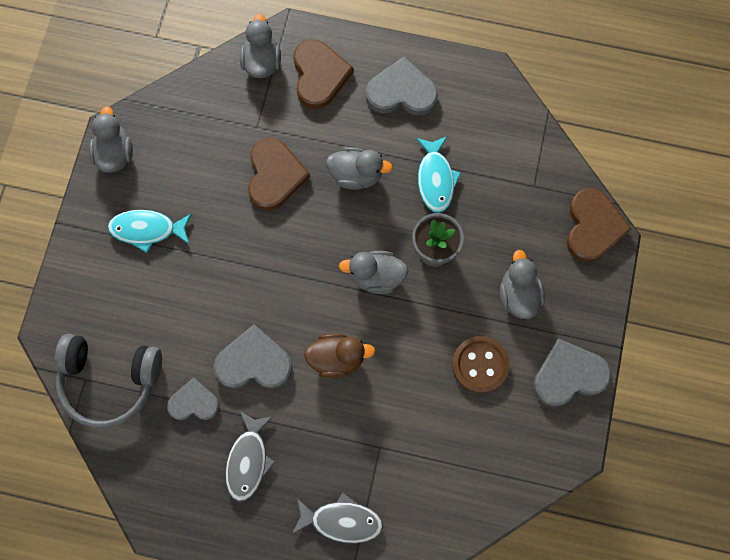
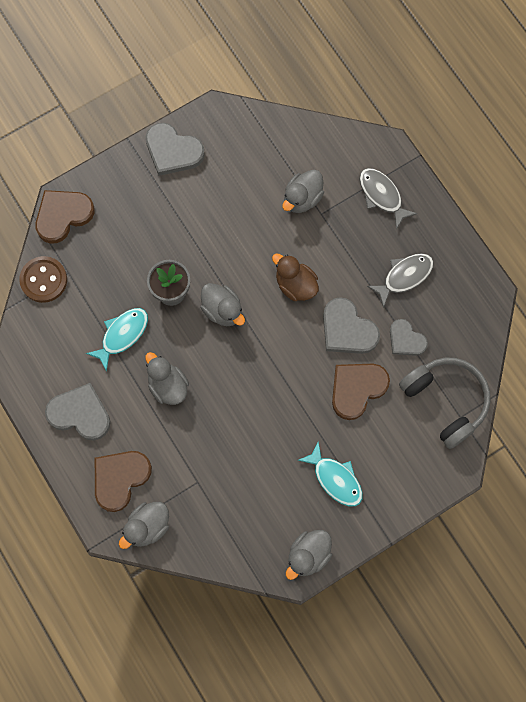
camera: 135 degrees left, 0 degrees up
brown heart [248,138,310,211] -> brown heart moved to [332,364,390,420]
grey heart [366,57,438,116] -> grey heart turned 150 degrees clockwise [45,383,111,441]
brown button [452,336,510,393] -> brown button moved to [19,256,67,303]
grey duck [500,250,545,319] -> grey duck moved to [282,170,324,213]

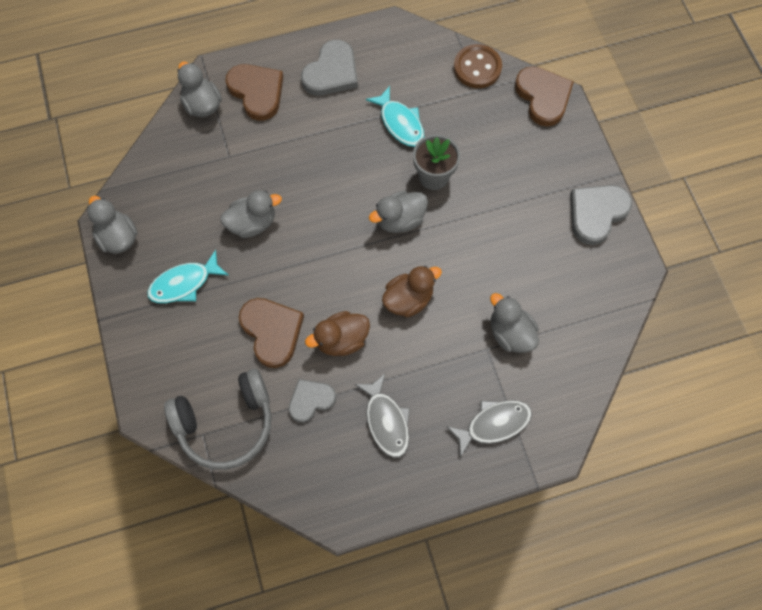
camera: 105 degrees right, 5 degrees down
grey duck [145,352,189,405] -> grey duck moved to [220,190,282,238]
grey heart [323,297,380,354] -> brown duck [305,311,370,356]

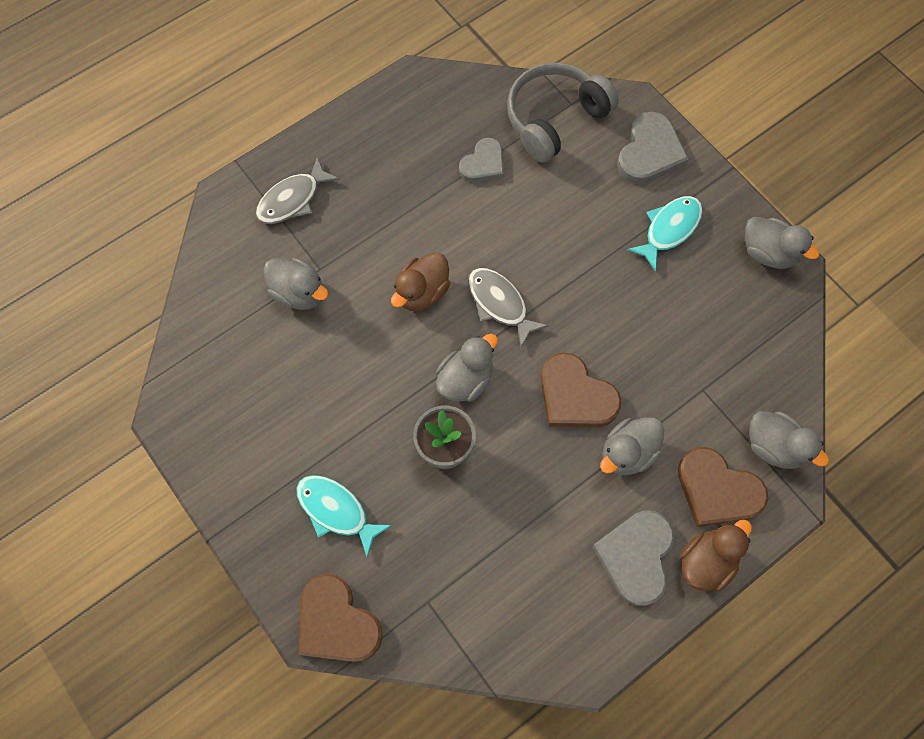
camera: 160 degrees right, 0 degrees up
grey duck [220,190,282,238] -> grey duck moved to [600,417,664,475]
brown heart [239,298,304,368] -> brown heart moved to [541,353,622,427]
brown duck [305,311,370,356] -> brown duck moved to [680,520,752,592]
grey fish [355,374,410,458] -> grey fish moved to [468,268,549,348]
turquoise fish [366,86,425,147] -> turquoise fish moved to [296,475,392,558]
brown button [454,44,502,88] -> none
grey heart [570,185,632,245] -> grey heart moved to [617,112,689,184]

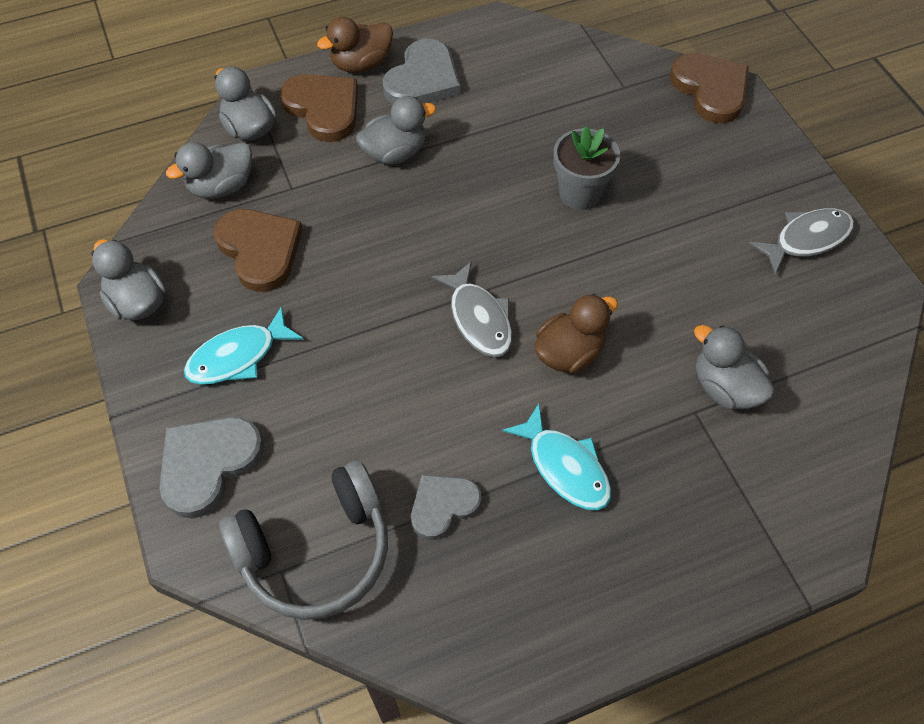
camera: 165 degrees left, 10 degrees down
grey fish [256,157,340,224] -> grey fish moved to [749,208,854,274]
turquoise fish [296,475,392,558] -> turquoise fish moved to [502,404,611,510]
grey duck [436,334,498,402] -> grey duck moved to [166,142,252,199]
brown heart [541,353,622,427] -> brown heart moved to [214,209,303,292]

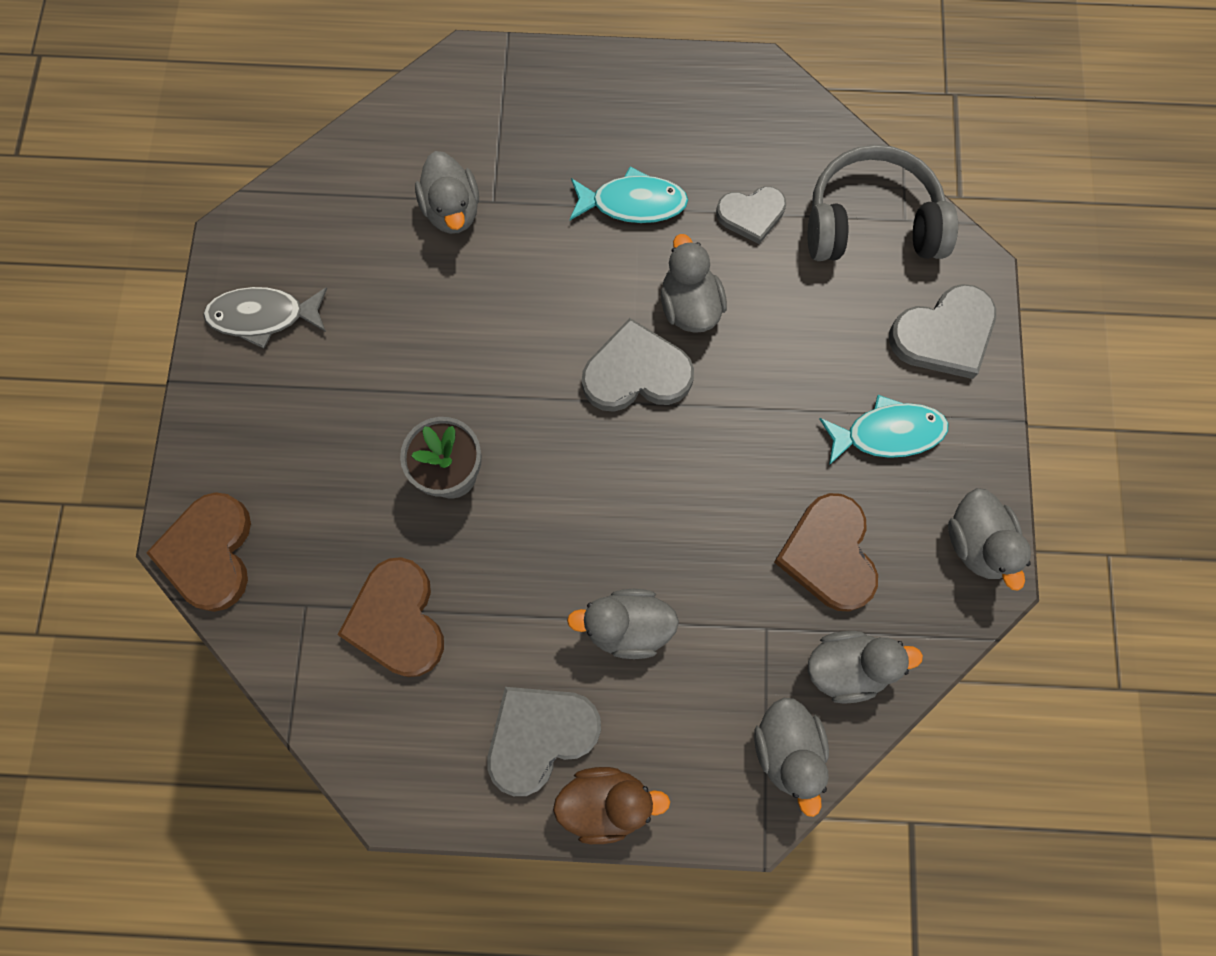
camera: 155 degrees left, 15 degrees up
brown heart [280,74,358,142] -> brown heart moved to [338,557,444,677]
grey fish [432,261,513,357] -> grey heart [582,318,694,412]
turquoise fish [502,404,611,510] -> turquoise fish turned 105 degrees clockwise [570,167,688,223]
brown duck [535,294,618,374] -> none
none -> grey duck [661,234,727,333]

